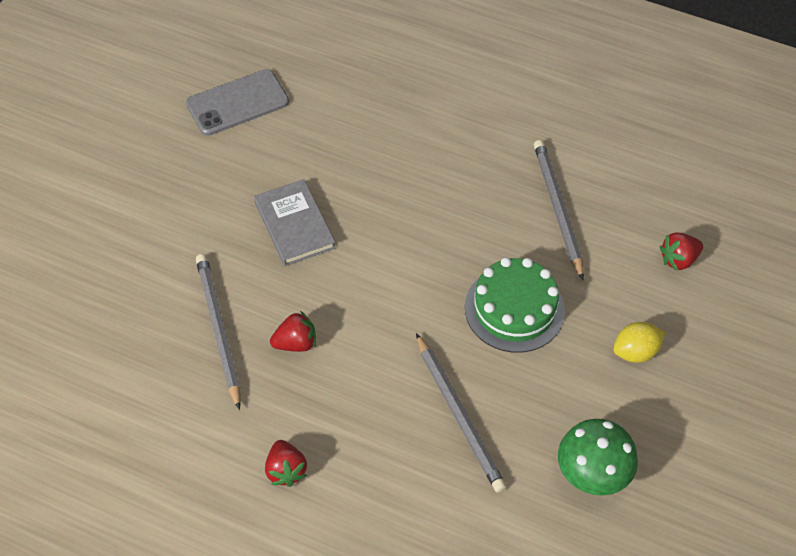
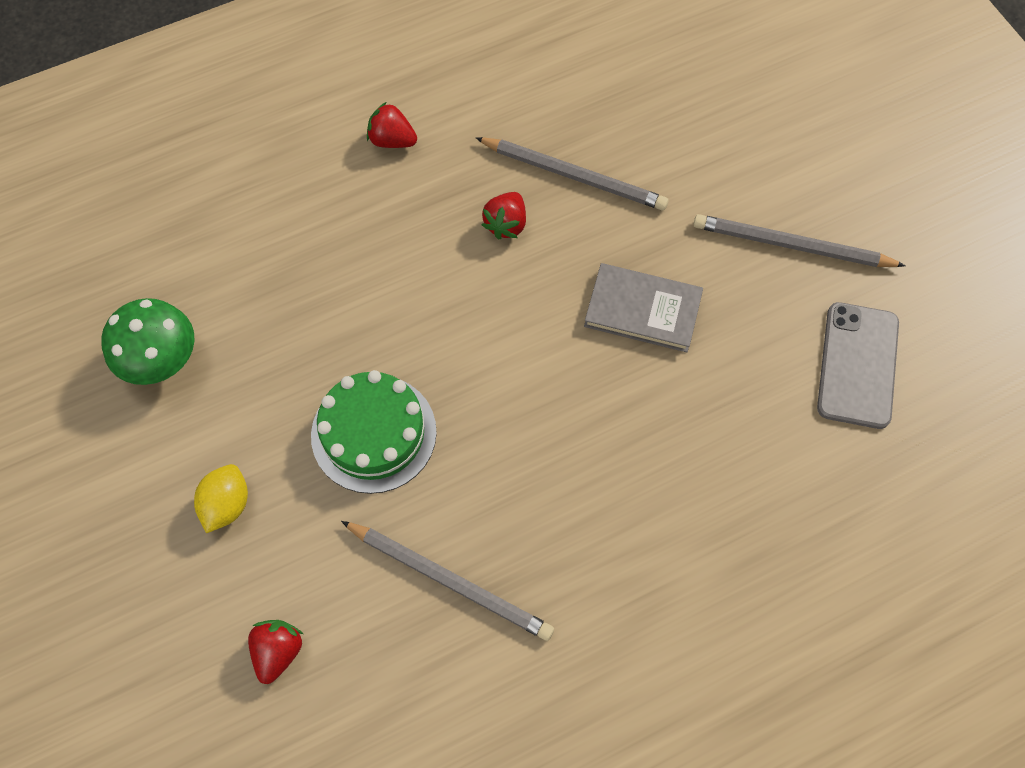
camera: 130 degrees right, 10 degrees up
grey pencil [416,333,506,493] -> grey pencil moved to [693,214,906,267]

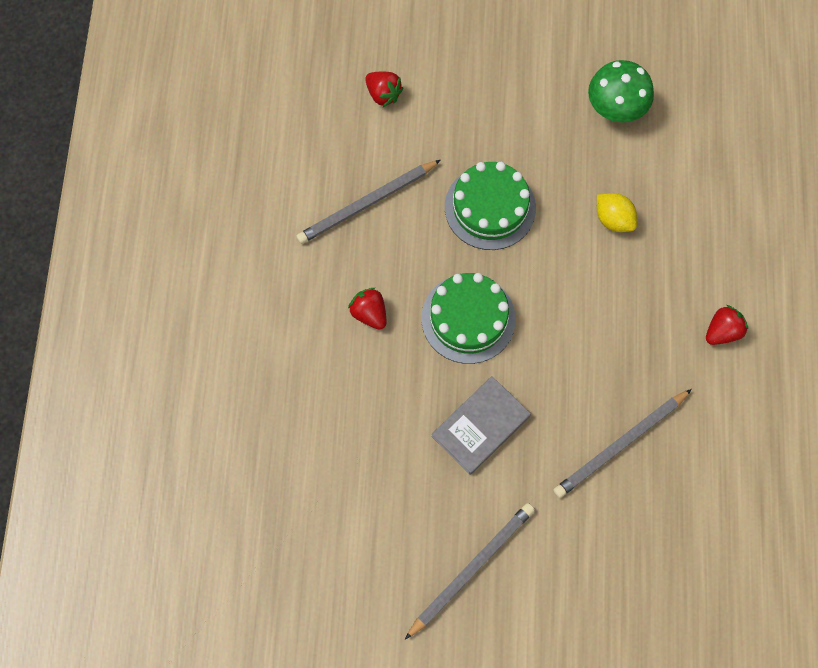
camera: 120 degrees right, 5 degrees up
yellow lemon [194,464,248,533] -> yellow lemon moved to [597,193,637,232]
red strawberry [482,192,526,240] -> red strawberry moved to [348,288,386,330]
grey phone [817,302,899,429] -> none
none -> green cake [421,273,516,364]

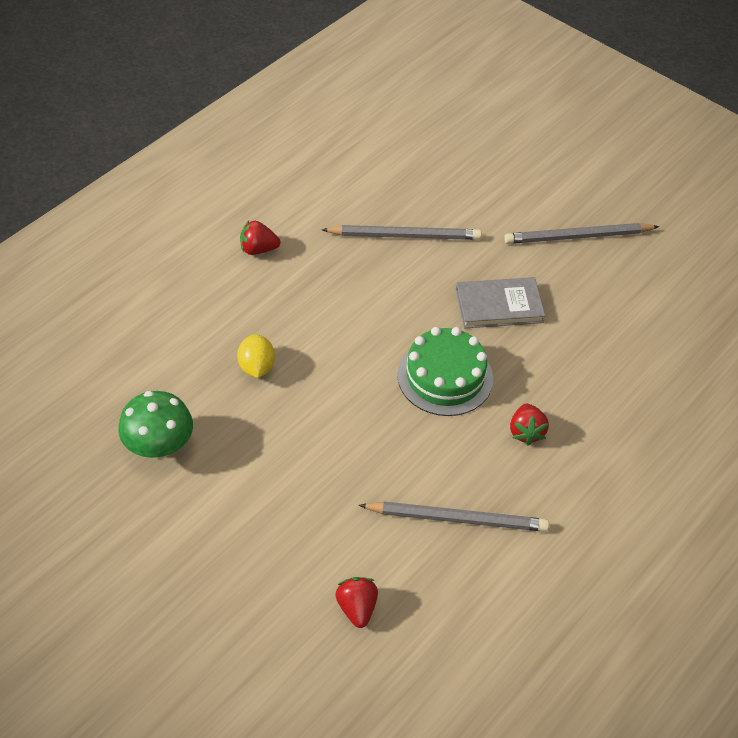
camera: 145 degrees left, 20 degrees down
green cake [445,162,536,250] -> none

